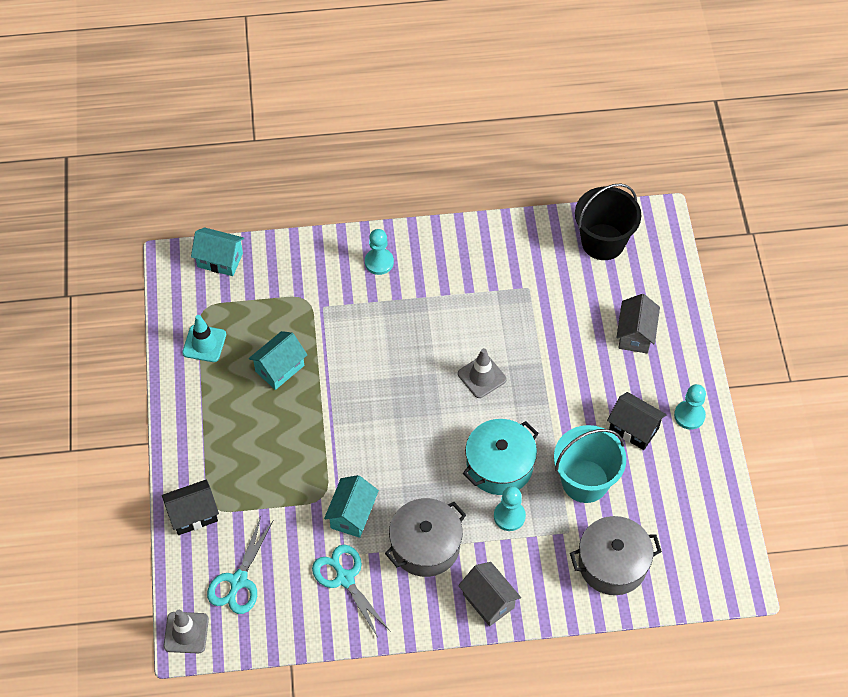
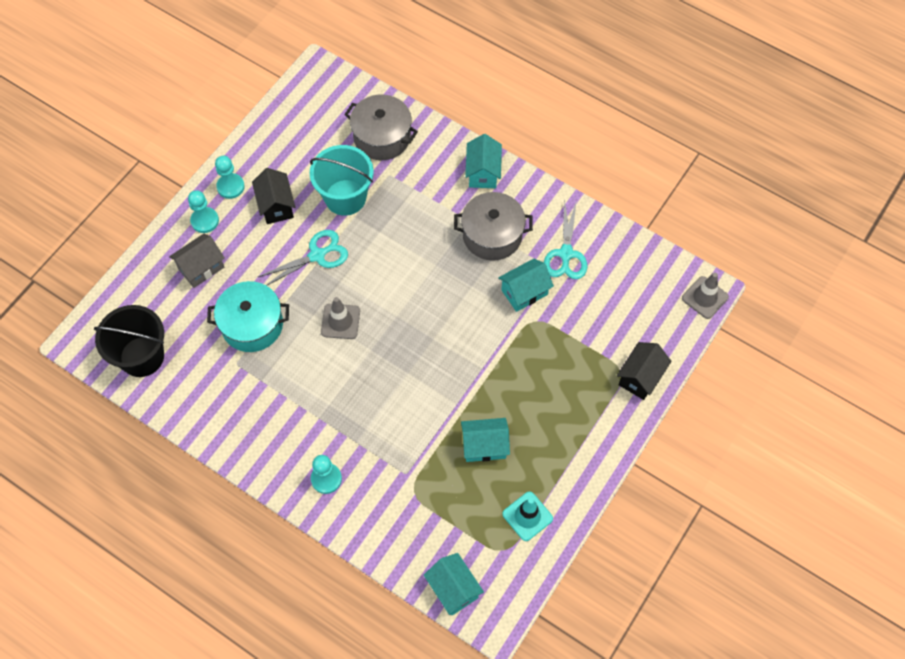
camera: 140 degrees left, 5 degrees up
black house [162,480,219,535] -> black house turned 75 degrees counterclockwise [617,342,672,400]
turquoise scissors [207,517,273,614] -> turquoise scissors moved to [258,230,348,286]
grey house [458,562,521,626] -> turquoise house [465,134,502,188]
turquoise pot [463,419,539,495] -> turquoise pot moved to [207,281,289,352]
turquoise pawn [494,486,526,531] -> turquoise pawn moved to [188,190,219,233]

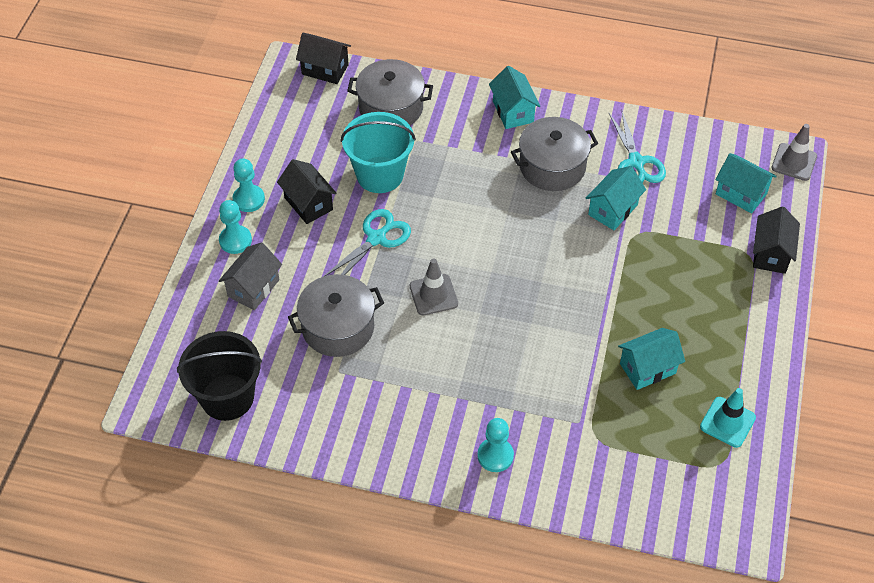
camera: 20 degrees left, 10 degrees down
turquoise pot [207,281,289,352] -> grey pot [288,274,384,357]
turquoise house [424,553,484,615] -> turquoise house moved to [715,153,777,213]
none -> black house [296,33,351,84]

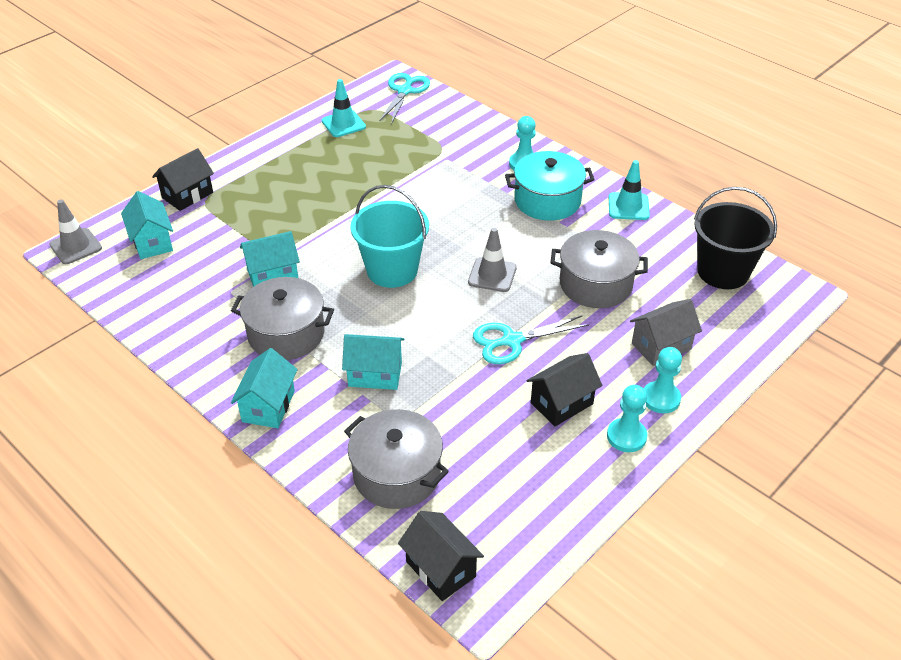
camera: 150 degrees left, 10 degrees down
black house [277,159,337,224] -> black house turned 60 degrees clockwise [527,353,602,426]
turquoise bucket [341,112,416,193] -> turquoise bucket moved to [350,185,429,288]
turquoise scissors [609,109,666,183] -> turquoise scissors moved to [379,73,430,124]
turquoise house [618,328,685,390] -> turquoise house moved to [342,334,404,390]
none -> turquoise pot [505,151,595,221]
none -> turquoise traffic cone [609,160,650,220]

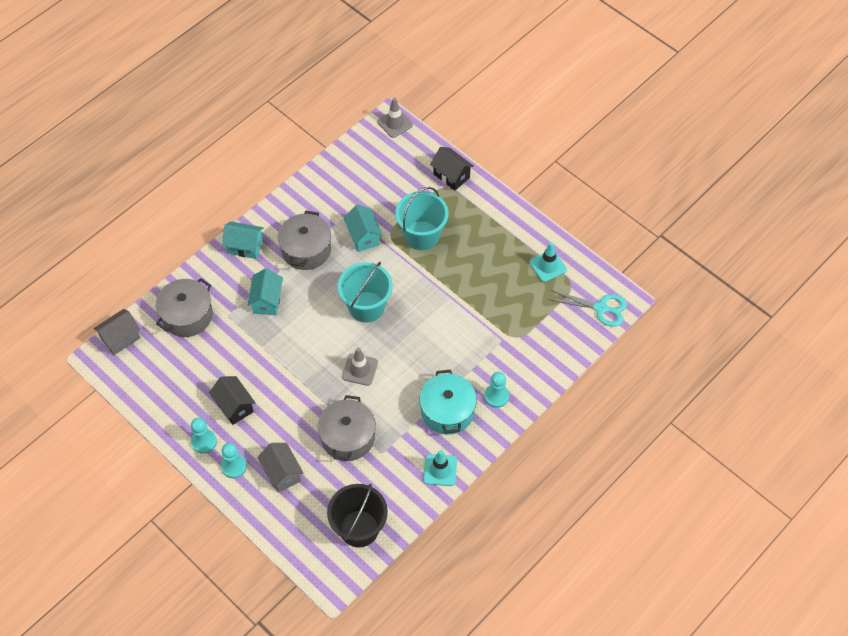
camera: 90 degrees right, 15 degrees up
turquoise house [121,191,173,259] -> none
black house [398,511,484,601] -> grey house [93,309,141,355]
turquoise scissors [473,315,589,364] -> none
none -> turquoise bucket [395,187,449,250]

